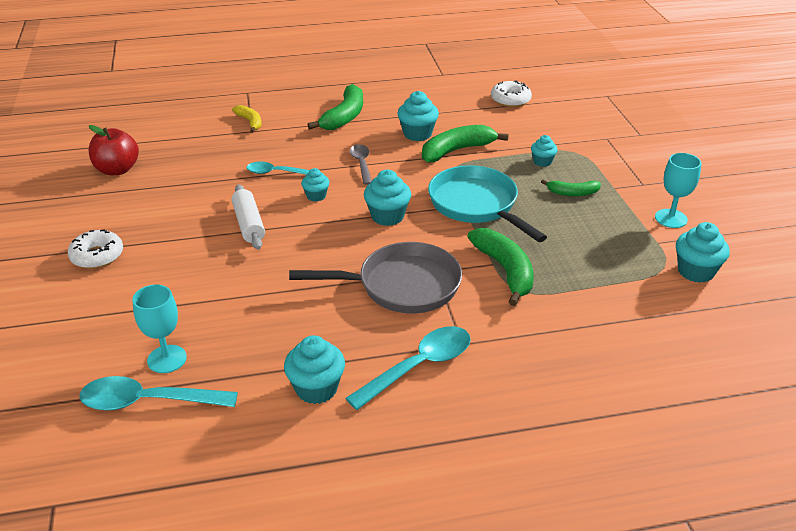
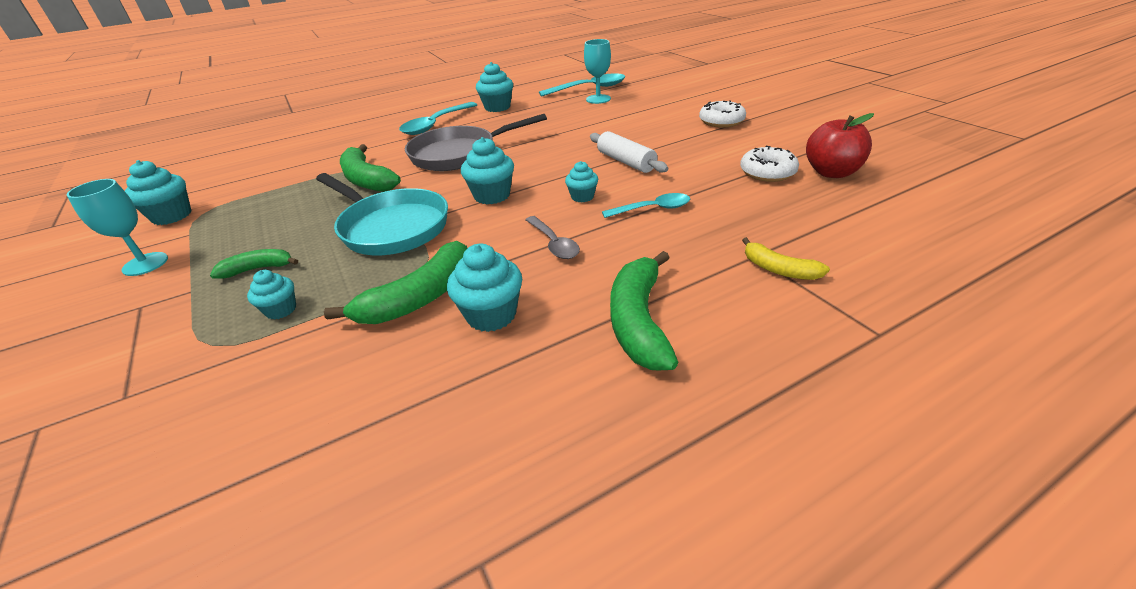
camera: 165 degrees right, 0 degrees up
white donut [491,80,532,107] -> white donut moved to [740,146,799,182]

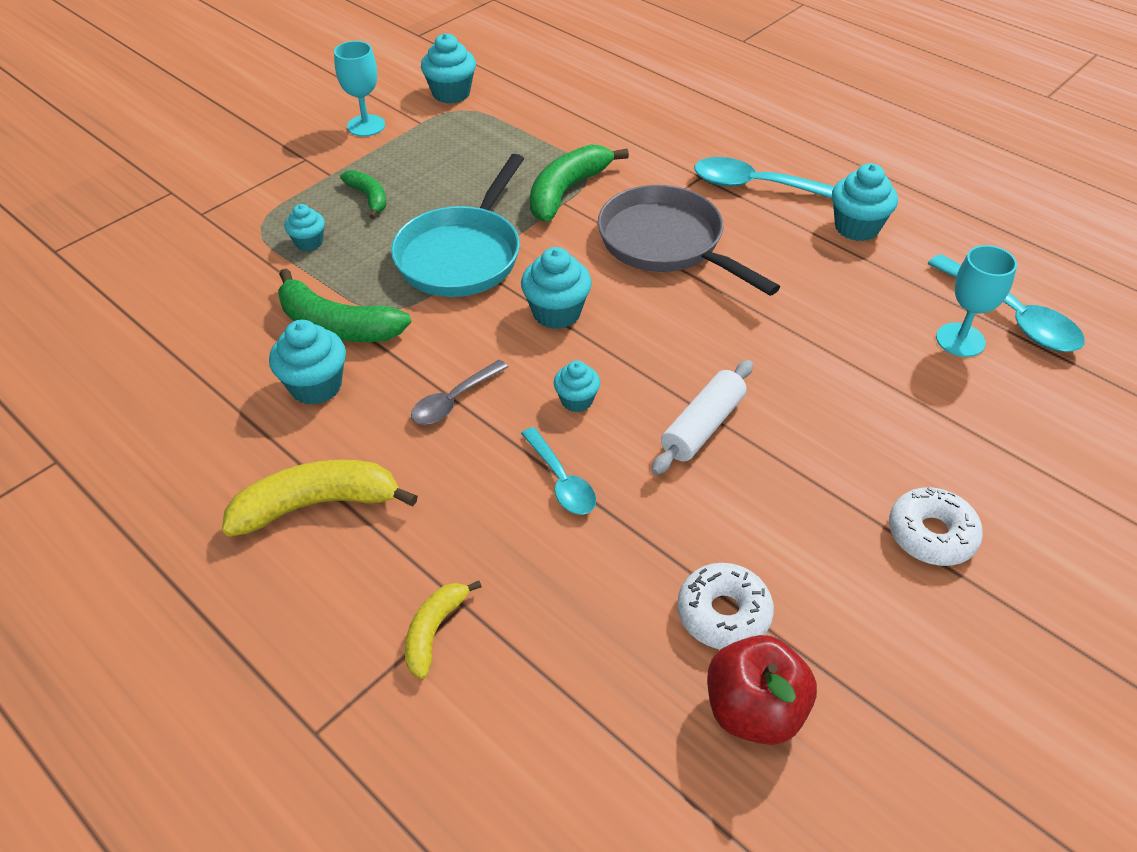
camera: 70 degrees right, 10 degrees up
green banana [610,251,678,371] -> yellow banana [222,459,418,537]

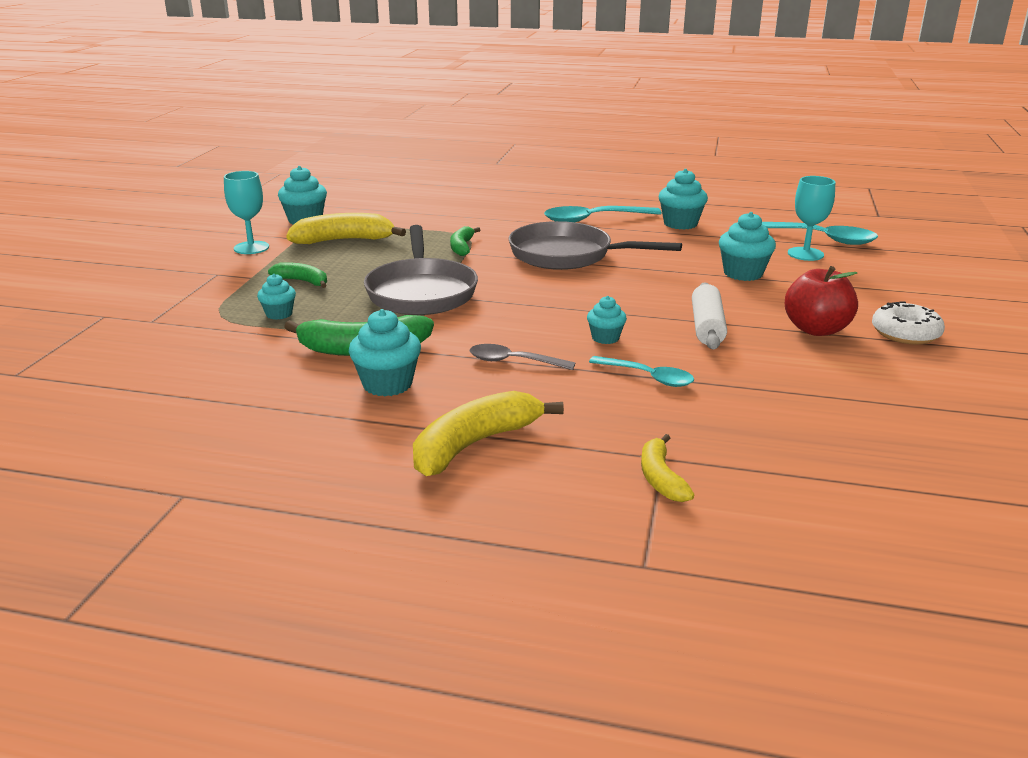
camera: 30 degrees left, 20 degrees down
turquoise pan [391,154,524,297] -> grey pan [364,225,478,315]
grey spoon [411,360,508,425] -> grey spoon turned 90 degrees clockwise [470,344,576,370]
turquoise cupcake [521,247,592,329] -> turquoise cupcake moved to [719,212,776,281]
green banana [530,144,629,222] -> green banana [450,226,480,256], size x0.58
white donut [677,563,774,649] -> none
red apple [707,635,817,745] -> red apple moved to [785,266,858,336]
none -> yellow banana [286,213,406,244]

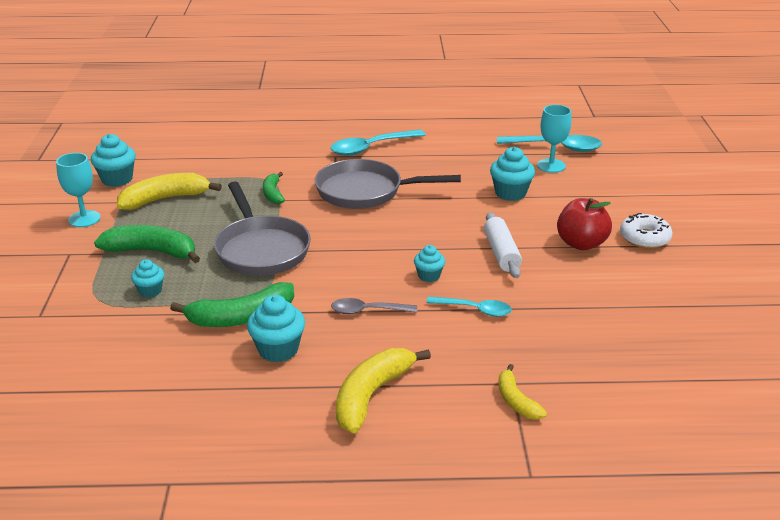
camera: 15 degrees left, 5 degrees up
green banana [268,262,327,288] -> green banana [94,225,200,263], size x1.73
turquoise cupcake [659,169,708,230] -> none

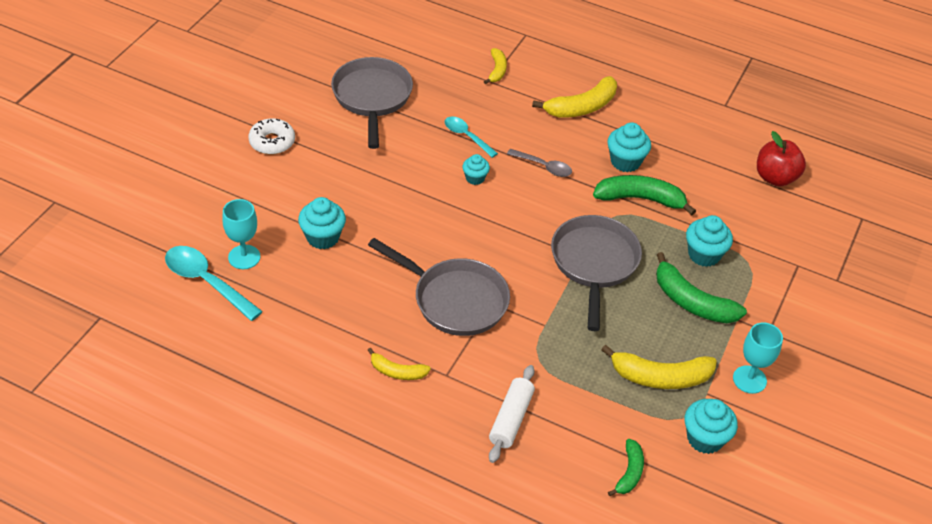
camera: 155 degrees left, 15 degrees up
turquoise cupcake [131,259,164,298] -> turquoise cupcake [686,215,733,267], size x1.63
green banana [263,172,285,204] -> green banana moved to [608,439,644,496]
turquoise spoon [330,129,426,156] -> yellow banana [368,348,431,380]
white rolling pin [484,212,522,278] -> white rolling pin moved to [489,365,535,463]
red apple [557,198,612,250] -> red apple moved to [757,131,806,187]
none -> grey pan [331,57,413,149]

